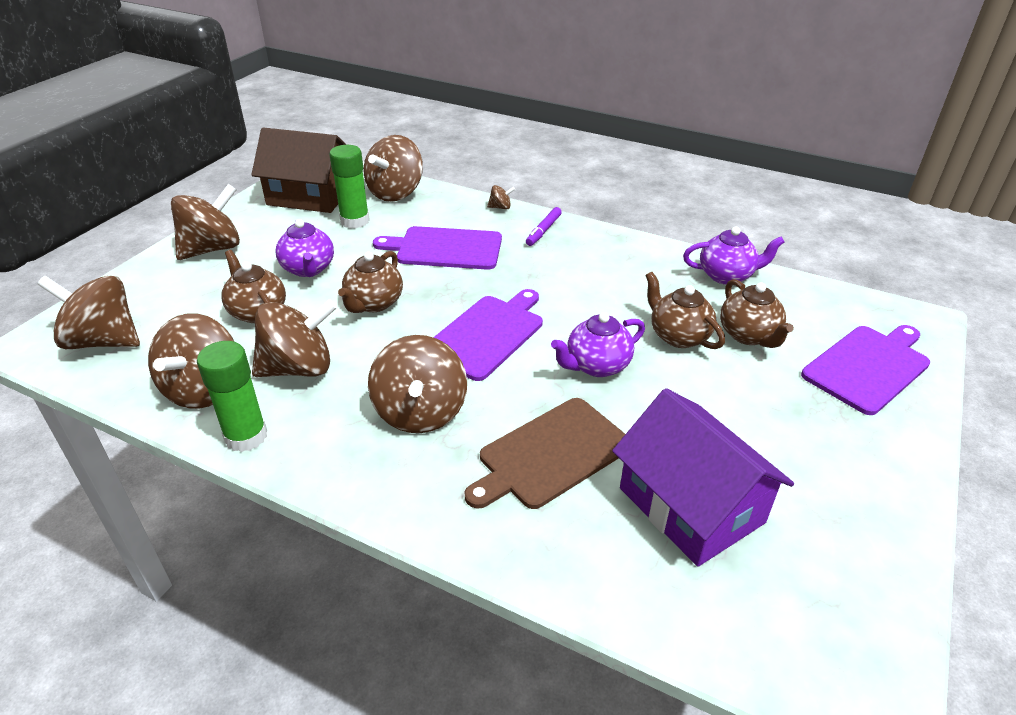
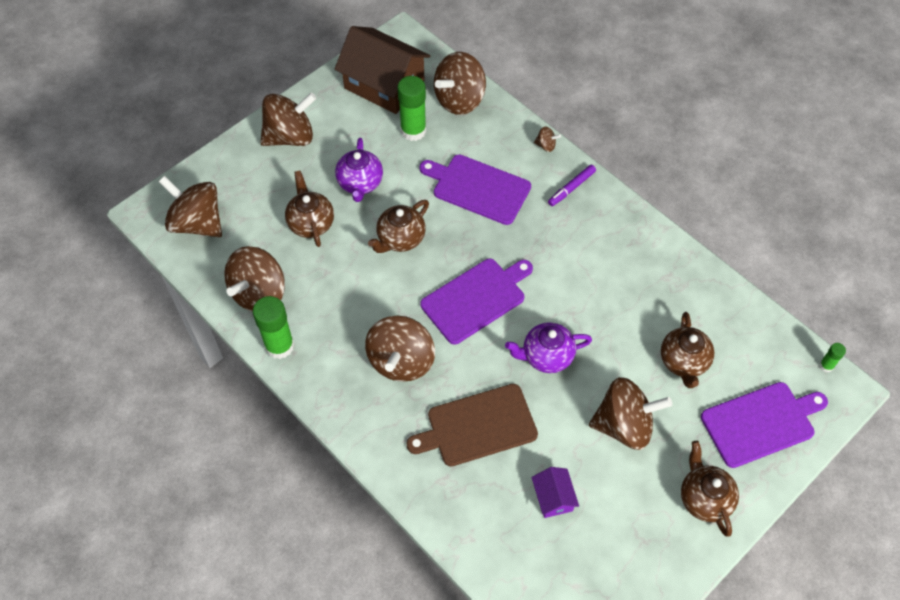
camera: 20 degrees right, 20 degrees up
brown spinning top [252,299,337,377] -> brown spinning top moved to [589,377,672,450]
purple house [612,388,794,566] -> purple house [532,467,579,518], size x0.46
brown teapot [645,272,725,349] -> brown teapot moved to [681,441,739,537]
purple teapot [683,227,785,285] -> none
none -> green glue stick [820,343,846,372]

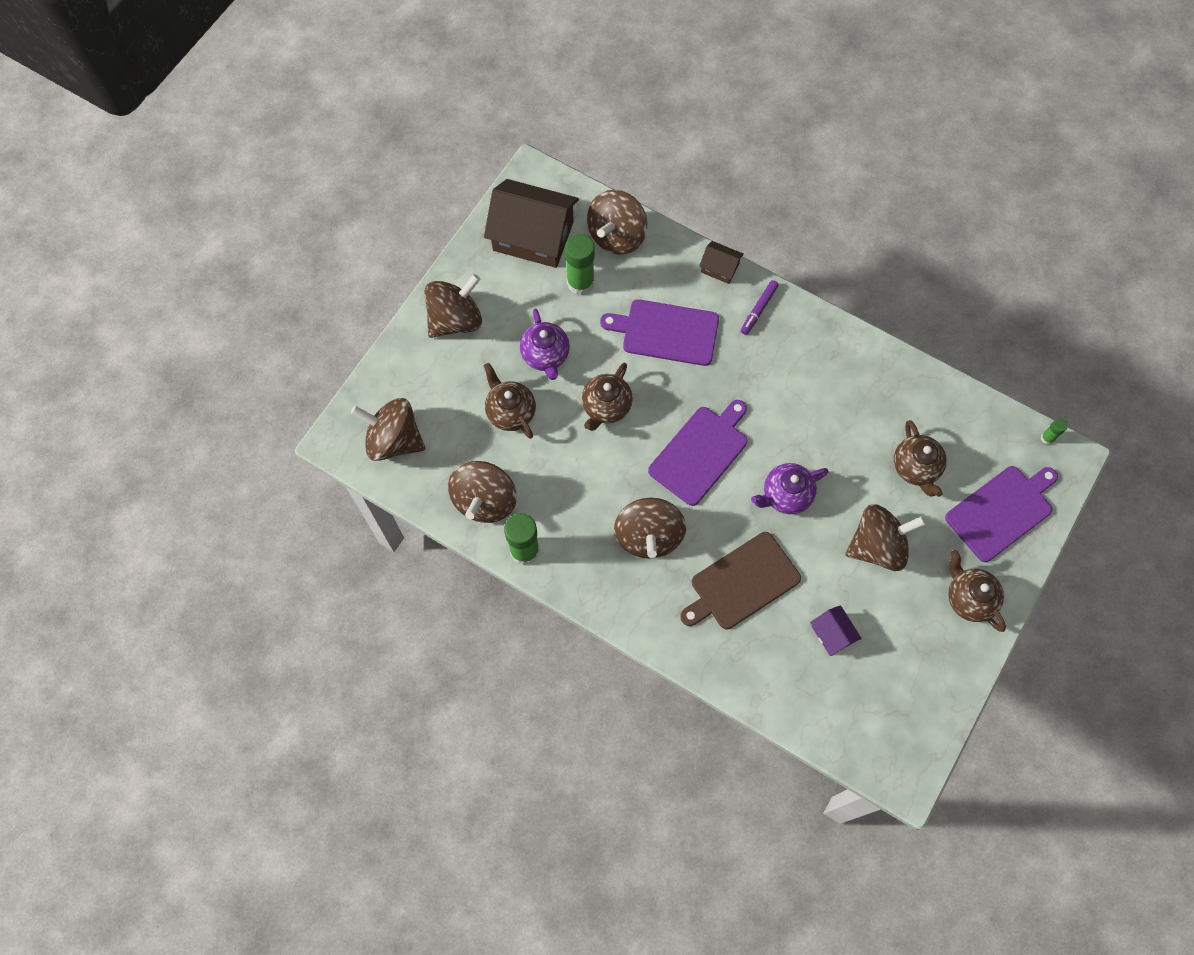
camera: 15 degrees left, 10 degrees up
brown spinning top [534,126,561,152] -> brown house [699,241,744,284]

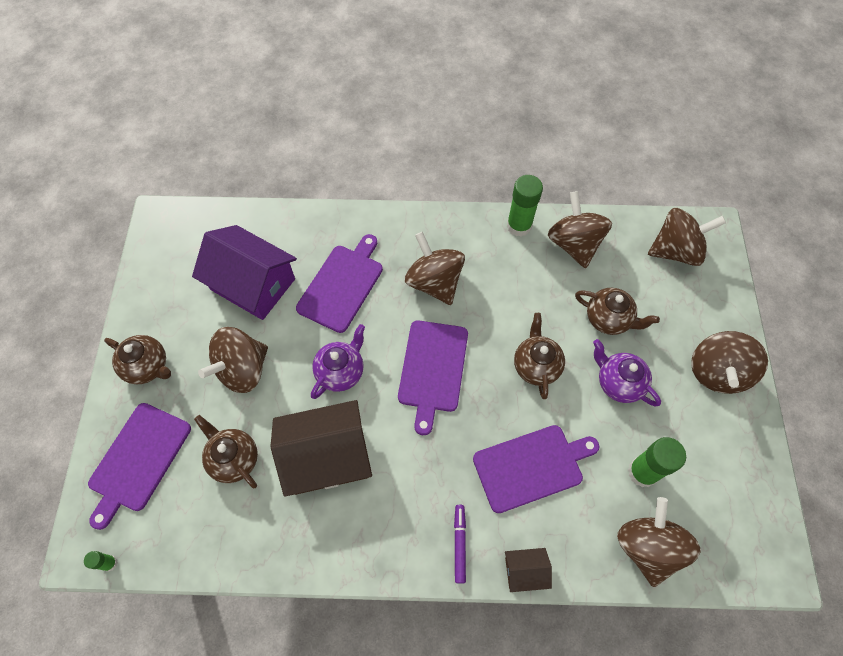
camera: 150 degrees right, 5 degrees down
brown house [484,179,579,268] -> brown house moved to [270,400,372,497]
brown cutting board [680,532,801,629] -> purple cutting board [296,234,383,333]
purple house [810,605,862,656] -> purple house [192,225,297,320], size x2.19

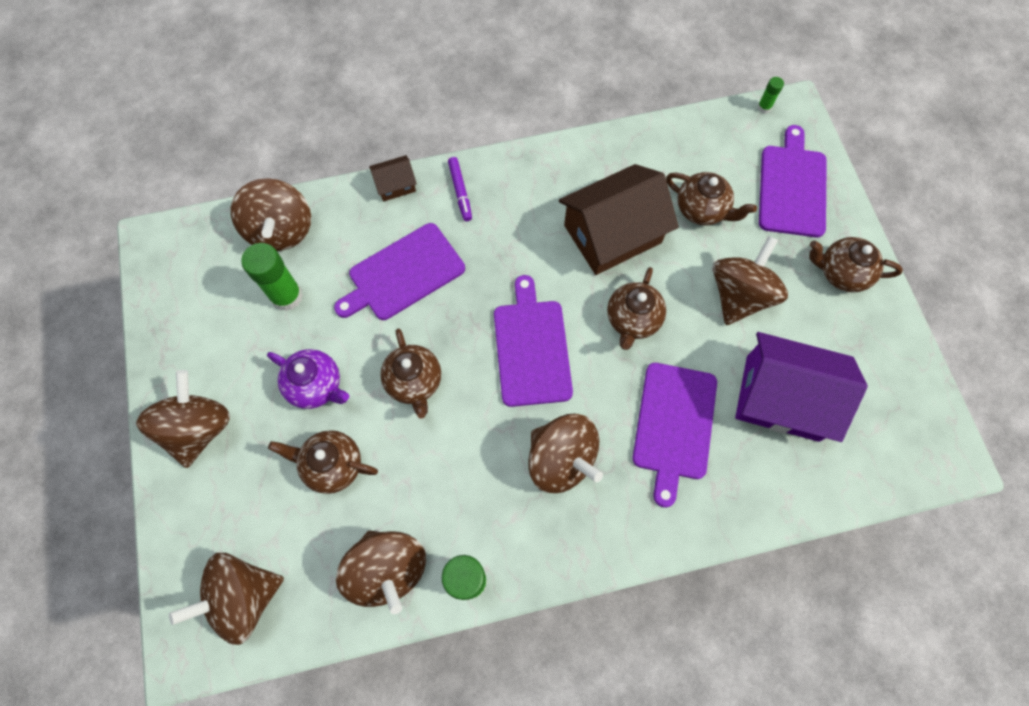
camera: 165 degrees right, 5 degrees up
purple teapot [311,324,365,399] -> brown teapot [607,267,666,350]

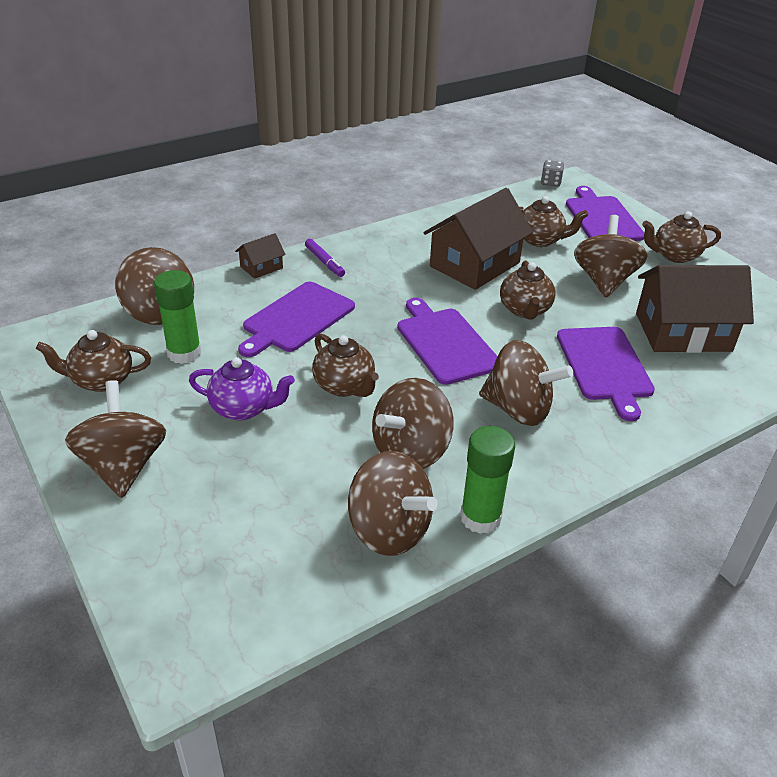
camera: 20 degrees left, 30 degrees down
brown spinning top [169,553,284,645] -> brown spinning top moved to [372,378,454,469]
brown teapot [268,430,378,494] -> brown teapot moved to [36,330,151,392]
purple house [735,332,868,442] -> brown house [636,265,754,353]
green glue stick [758,77,784,113] -> grey dice [541,160,564,187]

